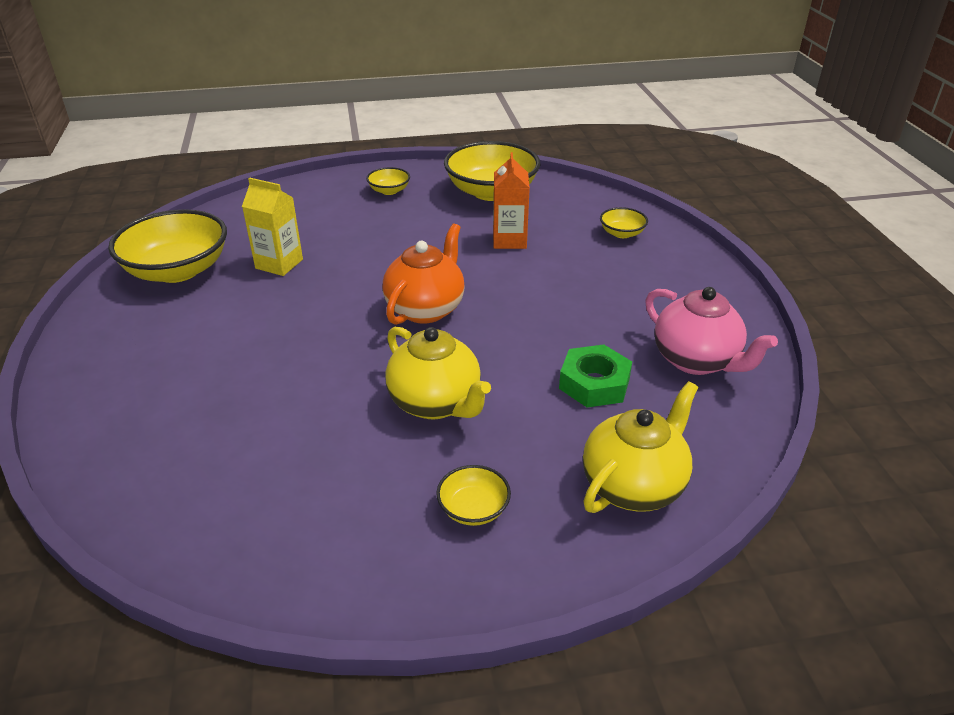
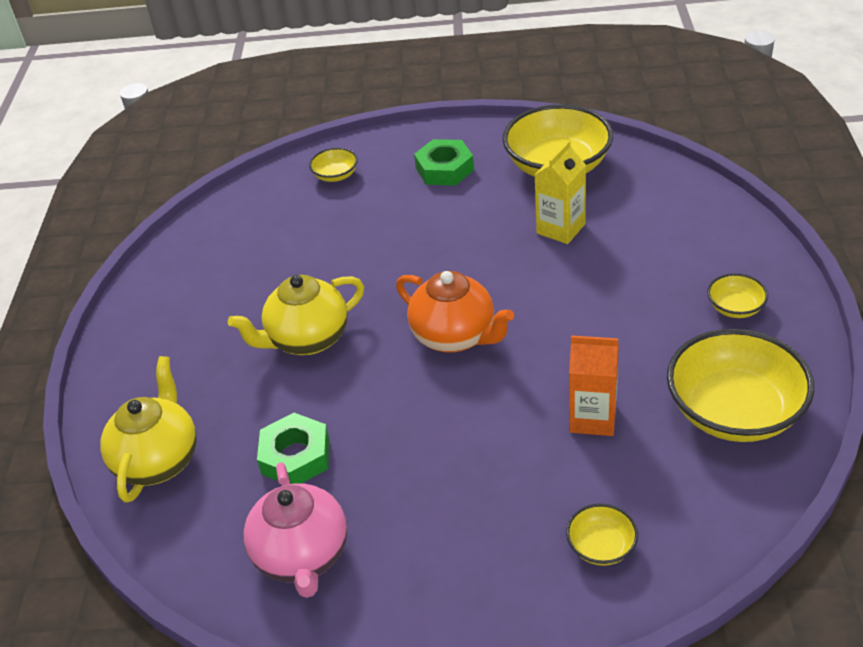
camera: 105 degrees right, 5 degrees up
yellow bowl [437,465,511,526] -> yellow bowl moved to [309,147,358,182]
yellow teapot [583,381,698,513] -> yellow teapot turned 135 degrees counterclockwise [100,356,197,503]
pink teapot [645,287,778,375] -> pink teapot turned 75 degrees counterclockwise [244,462,347,598]
none -> green nut [414,139,474,186]

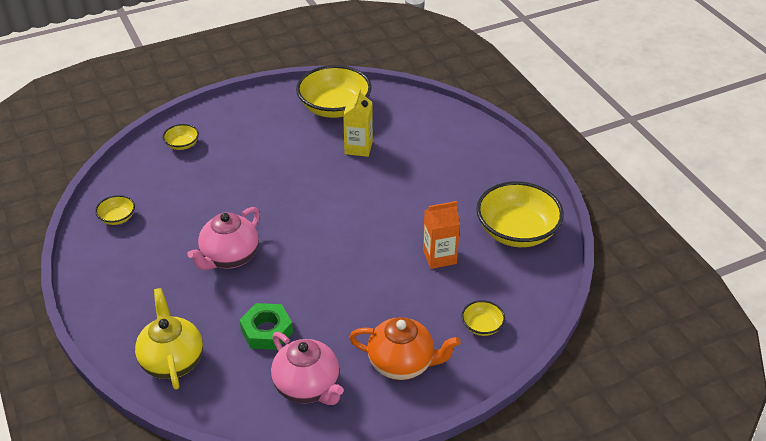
camera: 30 degrees left, 0 degrees up
yellow teapot [228,275,364,355] -> pink teapot [187,207,260,270]
orange teapot [396,271,514,352] -> orange teapot moved to [349,317,461,380]
green nut [414,139,474,186] -> none
yellow bowl [707,273,768,318] -> yellow bowl moved to [95,195,135,225]

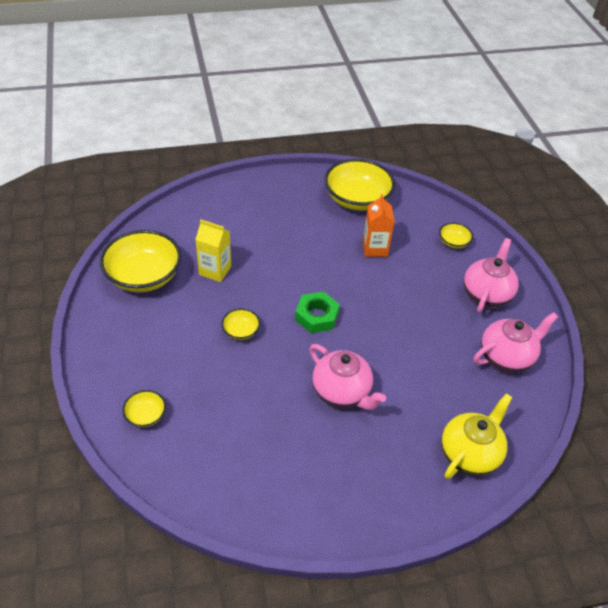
camera: 80 degrees left, 5 degrees up
yellow bowl [95,195,135,225] -> yellow bowl moved to [221,308,260,340]
yellow teapot [135,288,203,389] -> yellow teapot turned 135 degrees clockwise [441,393,513,479]
green nut [240,303,293,350] -> green nut moved to [295,292,340,333]
orange teapot [349,317,461,380] -> pink teapot [464,238,519,313]

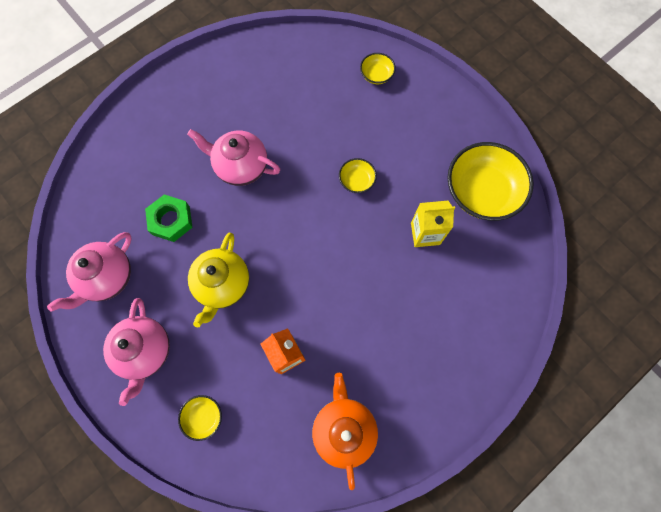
camera: 155 degrees right, 25 degrees up
green nut [295,292,340,333] -> green nut moved to [145,194,193,242]
yellow bowl [324,159,395,211] -> orange teapot [312,373,378,490]
yellow teapot [441,393,513,479] -> yellow teapot moved to [188,233,249,328]

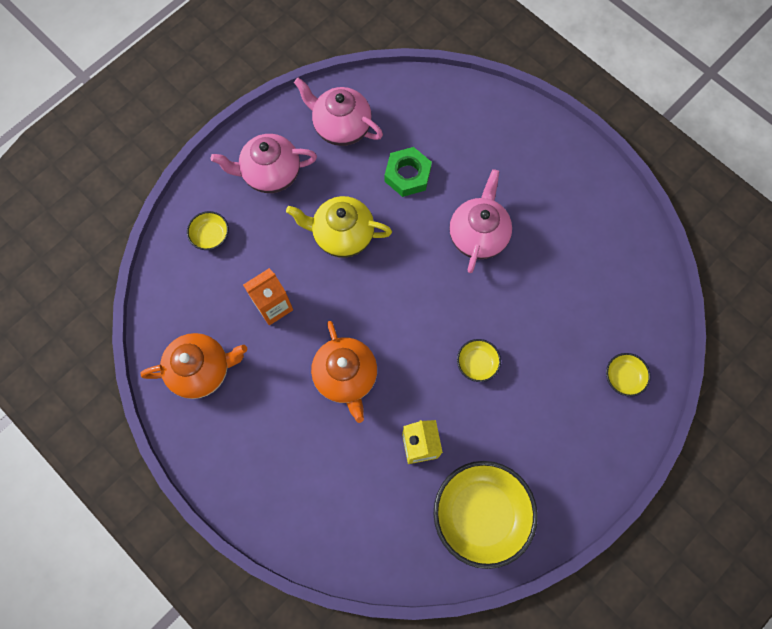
camera: 85 degrees right, 0 degrees up
none -> orange teapot [311,321,377,423]

